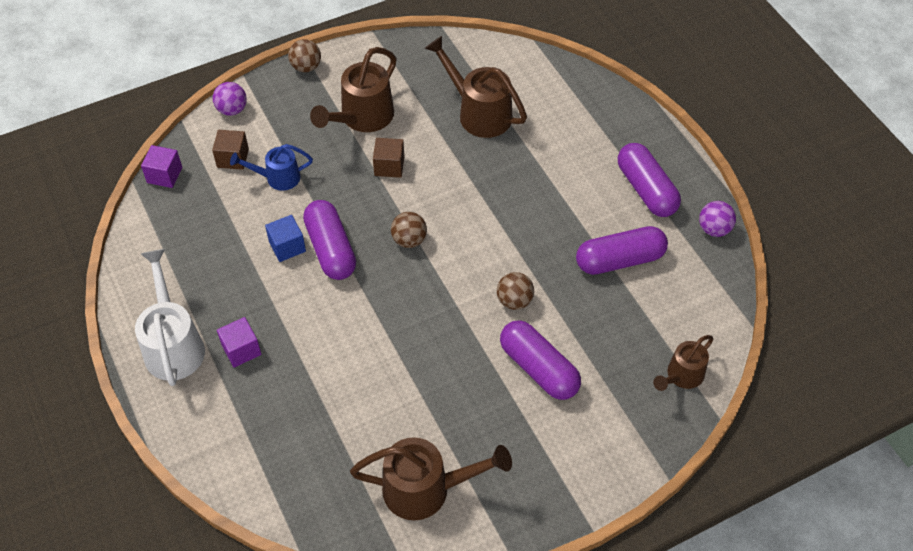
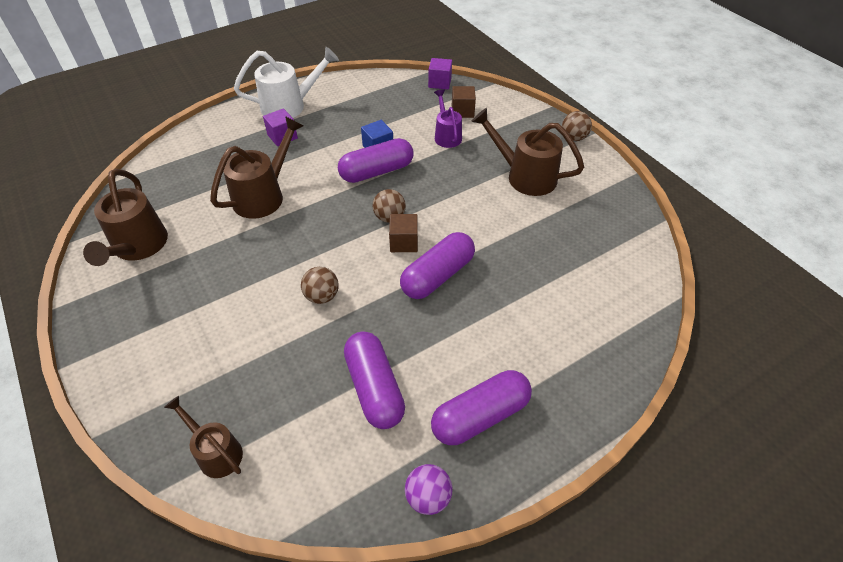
camera: 85 degrees right, 5 degrees down
purple ball [213,82,247,116] -> none
blue watering can [230,144,313,191] -> purple watering can [434,89,462,148]
brown cube [373,138,404,178] -> brown cube moved to [389,214,418,252]
brown watering can [425,36,527,138] -> brown watering can moved to [210,116,303,219]
purple capsule [500,320,581,400] -> purple capsule moved to [400,232,475,299]

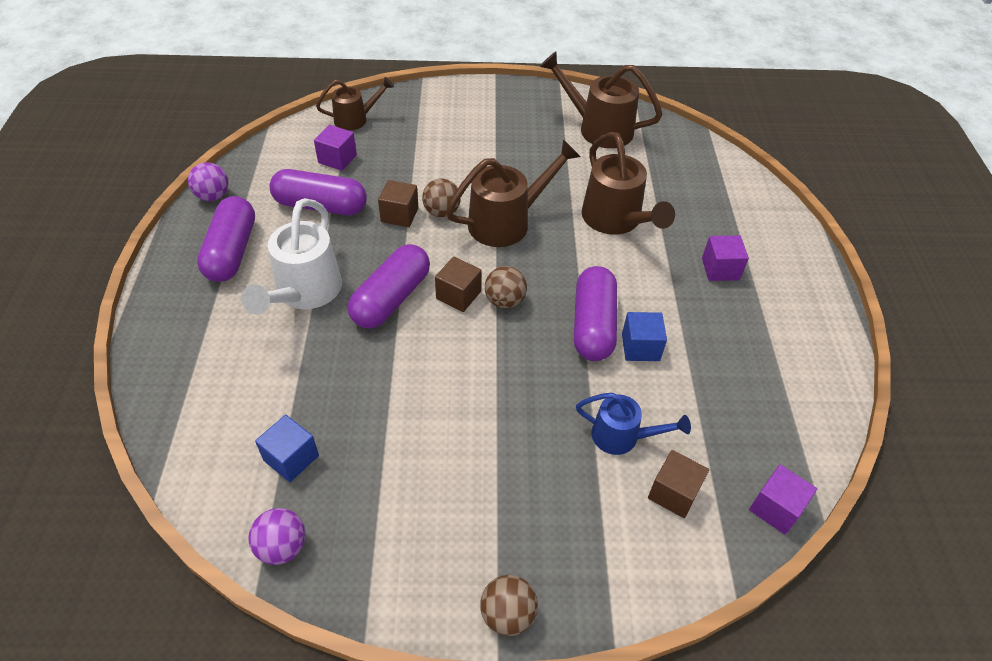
camera: 120 degrees right, 0 degrees up
white watering can [234,47,339,118] -> white watering can moved to [242,198,342,315]
purple capsule [400,232,475,299] -> purple capsule turned 45 degrees clockwise [348,244,430,329]
purple watering can [434,89,462,148] -> blue watering can [576,393,691,455]
brown watering can [471,108,584,196] -> brown watering can moved to [446,139,581,247]
none -> purple ball [248,508,306,565]
none -> blue cube [255,415,319,482]
none -> purple cube [314,125,357,171]
none -> brown cube [378,180,418,227]

